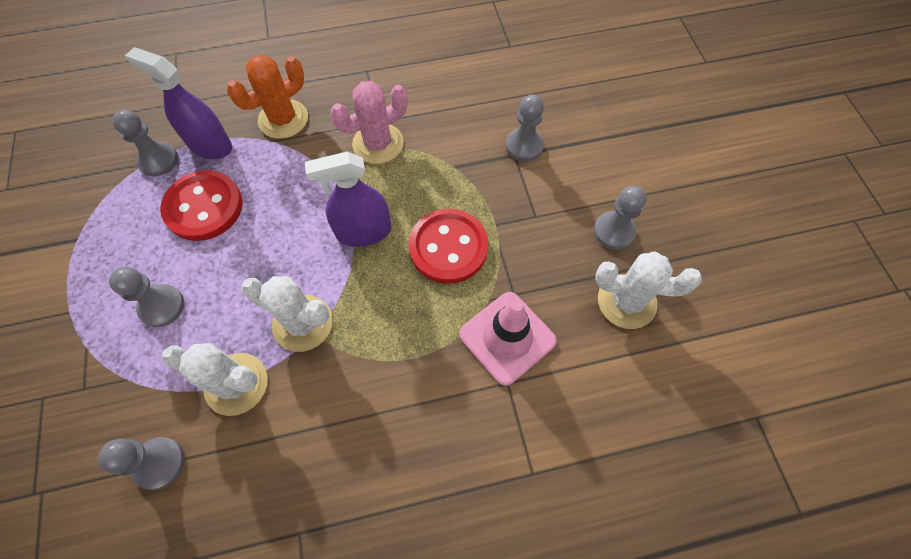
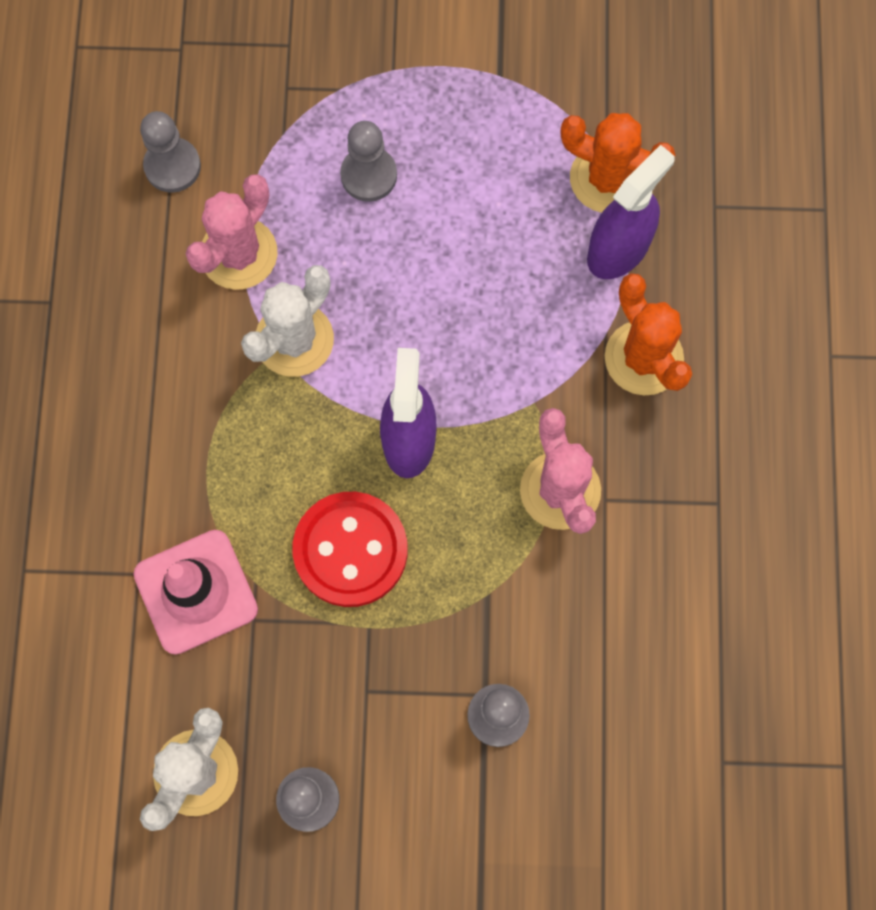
camera: 105 degrees right, 10 degrees up
grey pawn [112,110,178,176] -> orange cactus [561,113,676,213]
red button [160,170,243,241] -> none
white cactus [162,343,268,416] -> pink cactus [186,174,278,290]

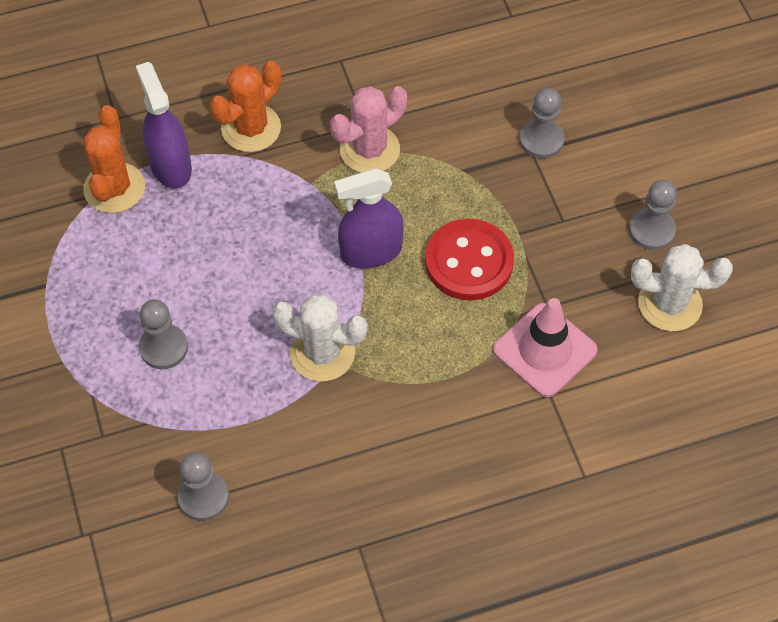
camera: 110 degrees left, 15 degrees down
pink cactus [186,174,278,290] -> none
purple spray bottle [587,145,674,279] -> purple spray bottle turned 45 degrees clockwise [136,62,192,189]

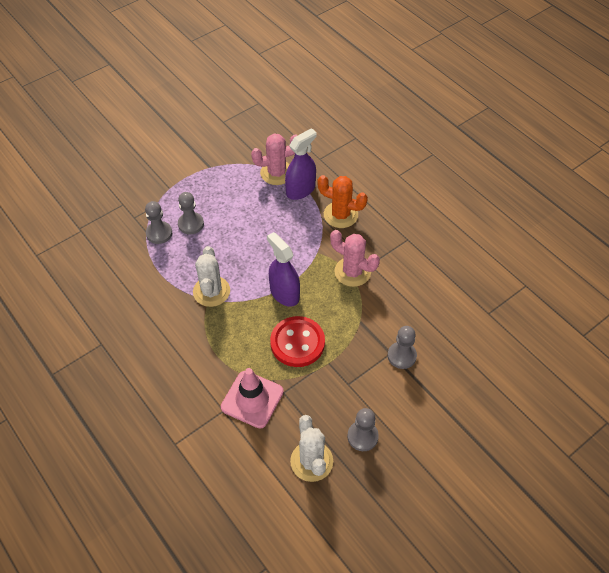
camera: 70 degrees right, 5 degrees down
orange cactus [83,105,145,213] -> pink cactus [251,134,298,185]
grey pawn [178,452,229,521] -> grey pawn moved to [145,201,172,244]

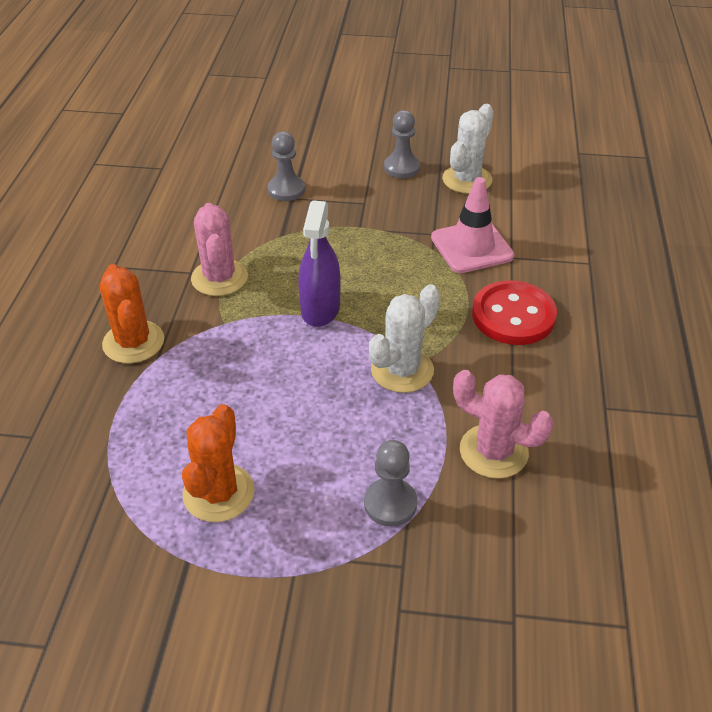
camera: 135 degrees left, 10 degrees down
grey pawn [178,192,204,235] -> none
pink cactus [251,134,298,185] -> pink cactus moved to [453,370,554,479]
red button [270,316,325,367] -> red button moved to [472,280,557,345]
purple spray bottle [285,128,317,200] -> none
none -> orange cactus [182,404,255,522]

